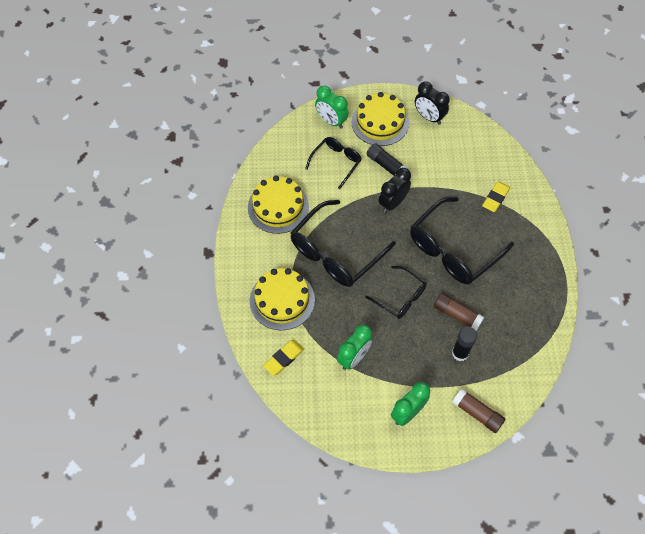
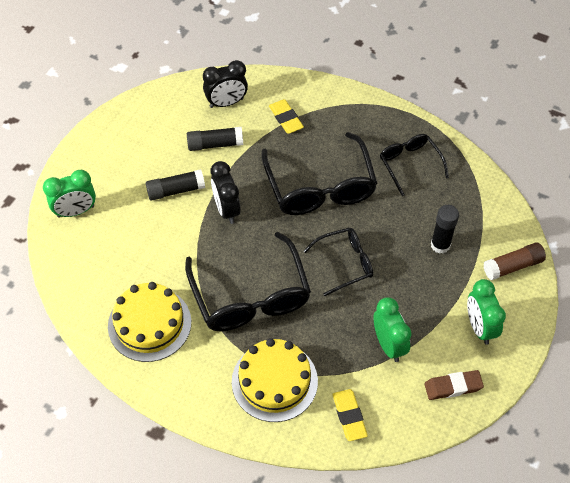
camera: 60 degrees left, 5 degrees down
black glasses [305,137,362,189] -> black glasses moved to [380,134,449,196]
yellow cake [351,92,409,146] -> none
black clock [415,81,450,125] -> black clock moved to [203,60,248,108]
brown glue stick [434,293,484,331] -> none
none -> black glue stick [187,127,243,151]
none -> brown eraser [424,370,484,400]

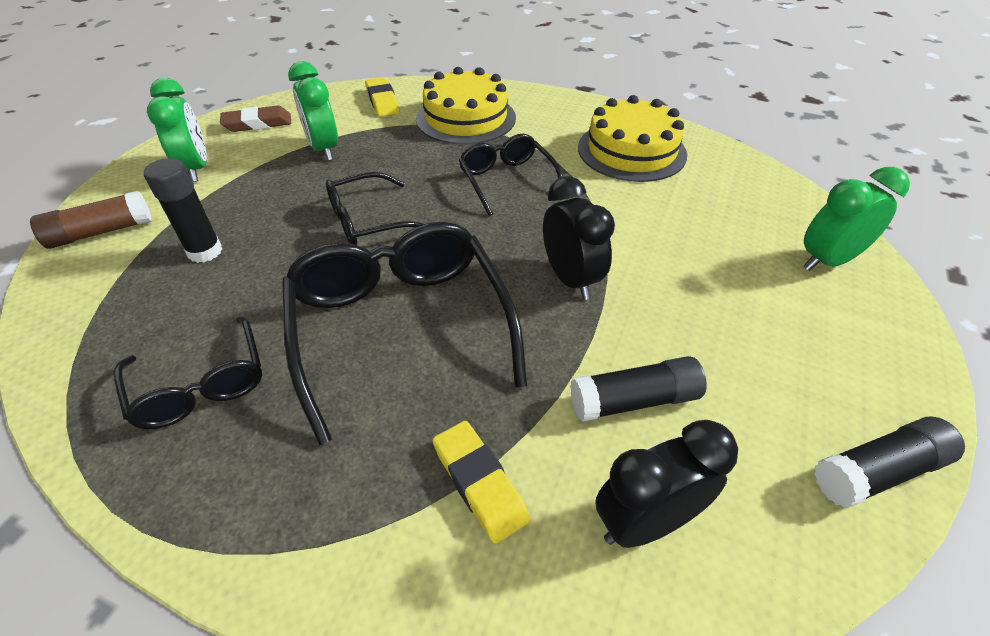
camera: 175 degrees right, 10 degrees down
black glue stick [146,169,205,201] -> black glue stick moved to [814,416,965,508]
black glasses [185,232,311,331] -> black glasses [459,134,563,216], size x0.57

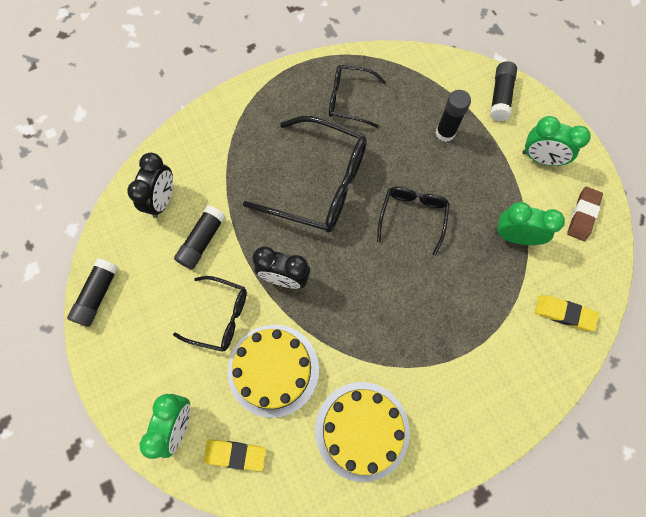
camera: 130 degrees right, 25 degrees up
brown glue stick [30,191,152,249] -> black glue stick [490,61,517,121]
yellow cake [416,67,516,145] -> yellow cake moved to [228,325,319,418]
yellow eraser [432,421,530,544] -> yellow eraser moved to [203,439,266,471]
black glasses [459,134,563,216] -> black glasses moved to [173,276,247,352]

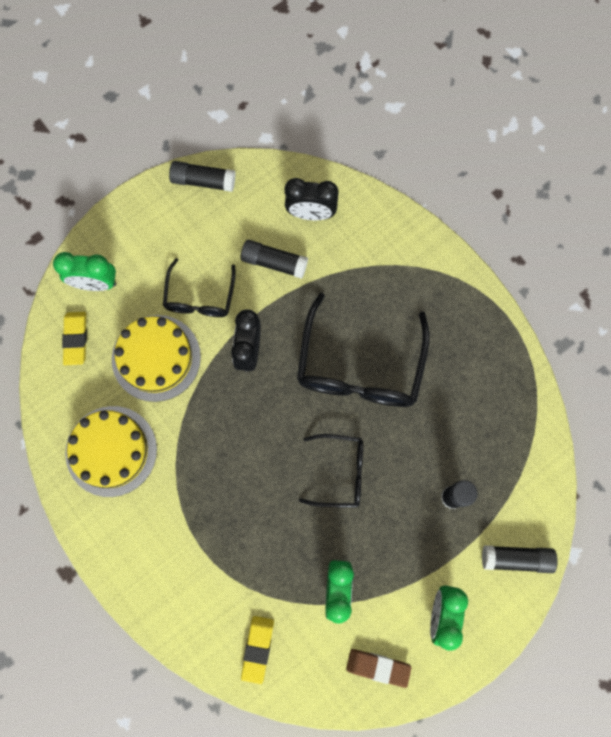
camera: 80 degrees right, 5 degrees up
black glasses [329,65,386,128] -> none

